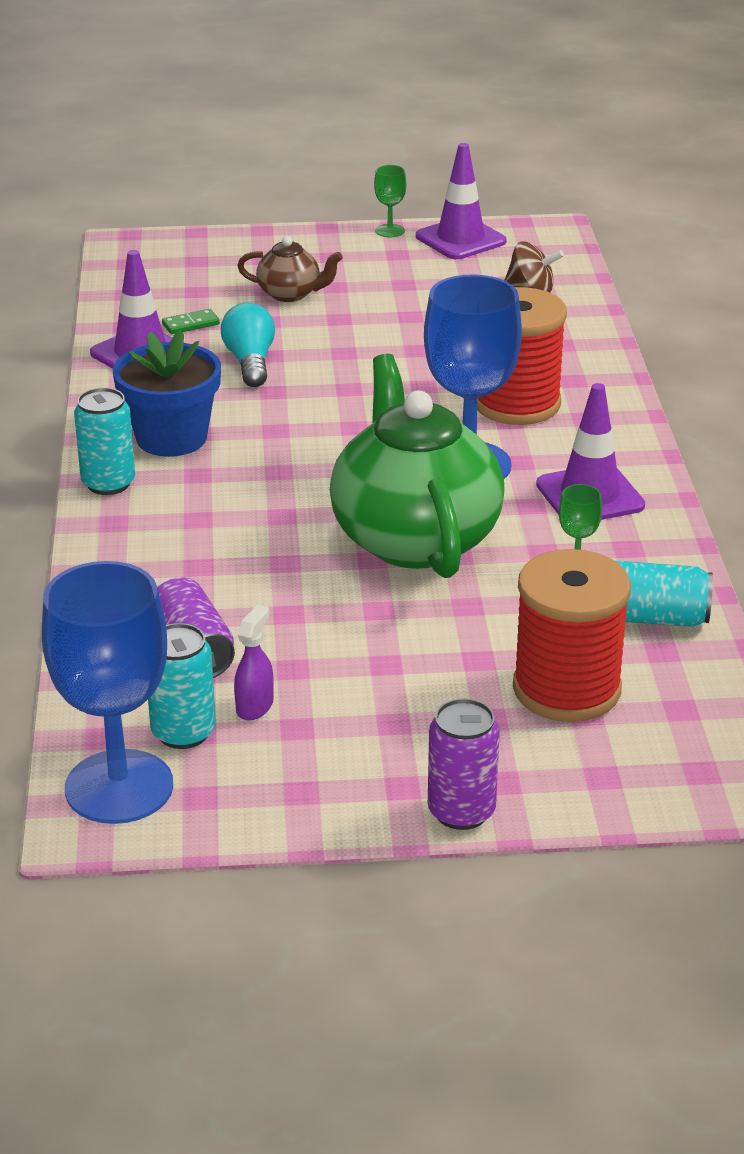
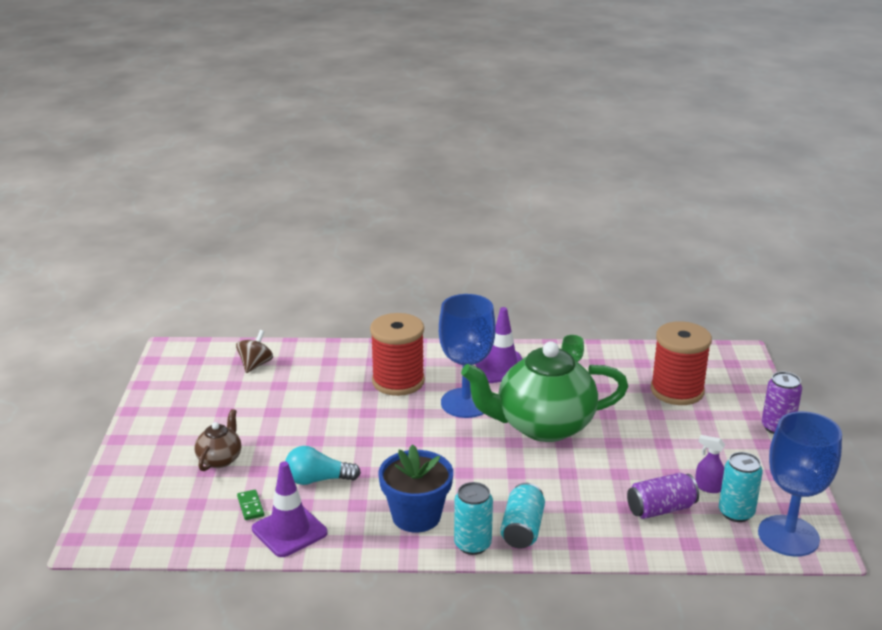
camera: 85 degrees left, 5 degrees down
green goblet [374,165,406,237] -> none
purple traffic cone [416,143,507,259] -> none
turquoise can [614,560,713,627] -> turquoise can moved to [500,483,545,548]

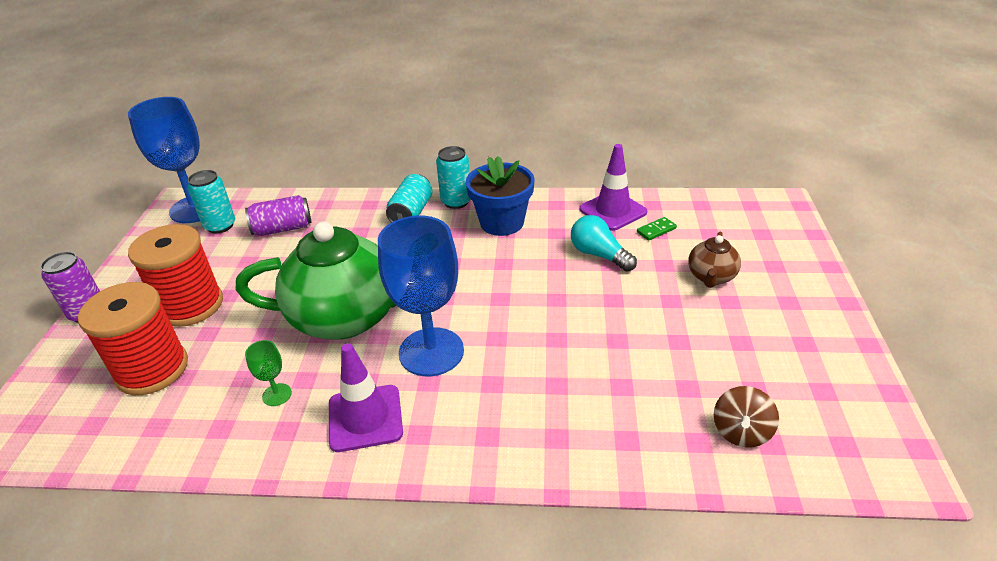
camera: 175 degrees left, 10 degrees up
green domino [237,490,264,520] -> green domino turned 75 degrees clockwise [637,217,677,241]
turquoise light bulb [285,446,361,485] -> turquoise light bulb turned 135 degrees counterclockwise [571,215,637,272]
red spool [370,313,425,396] -> red spool moved to [128,224,223,327]
purple spray bottle [695,435,725,493] -> none

